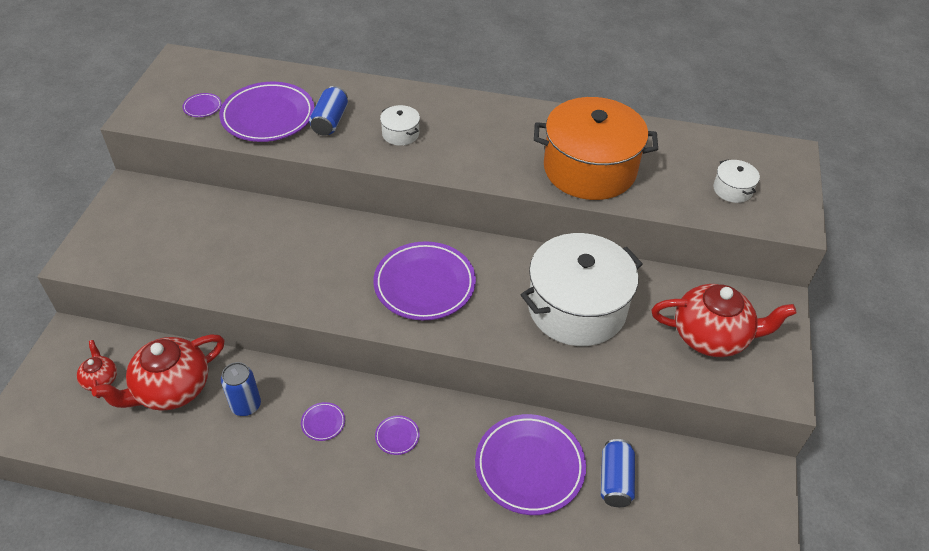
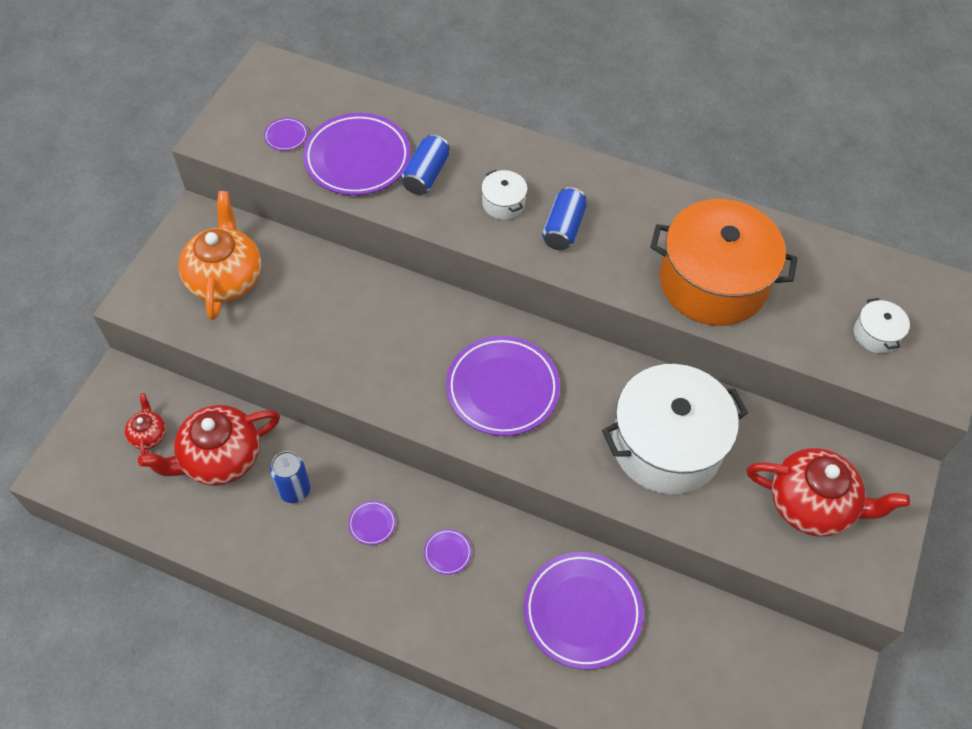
camera: 10 degrees right, 10 degrees up
blue can [601,439,635,507] -> blue can moved to [542,187,587,250]
none -> orange teapot [179,191,261,320]

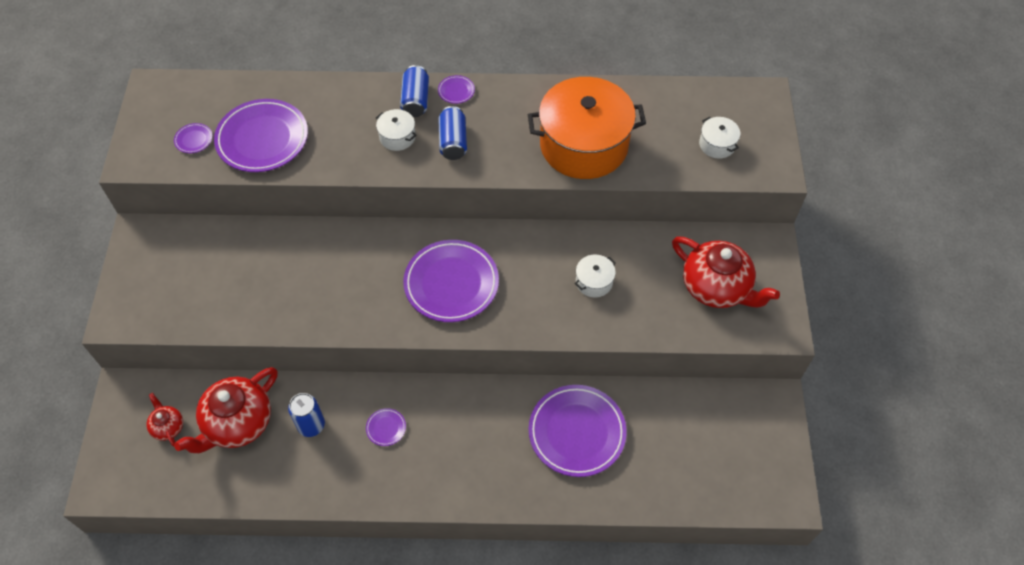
camera: 20 degrees left, 0 degrees up
orange teapot [179,191,261,320] -> none
blue can [401,134,450,195] -> blue can moved to [400,65,429,117]
purple plate [424,529,472,575] -> purple plate moved to [438,75,475,104]
white pot [602,364,748,494] -> white pot [575,255,616,297], size x0.41
red teapot [747,448,910,537] -> red teapot turned 45 degrees clockwise [672,237,780,308]

